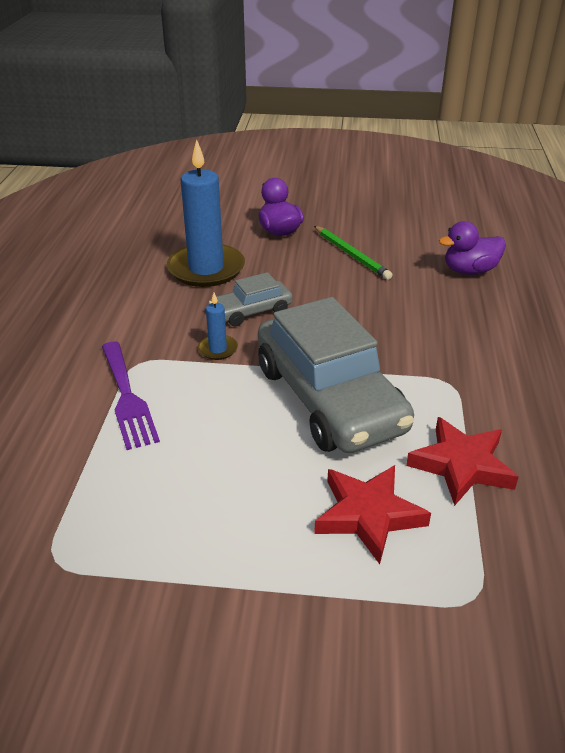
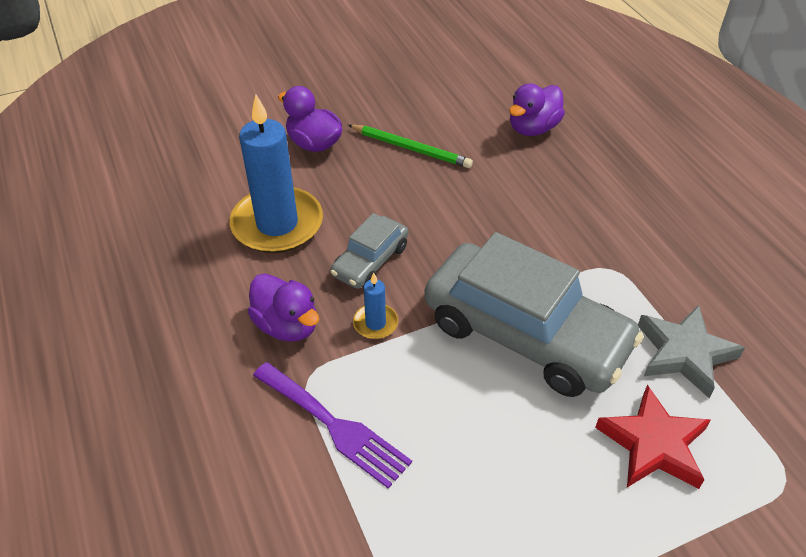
camera: 30 degrees left, 10 degrees up
red star [406,417,519,506] -> grey star [638,305,745,398]
none -> purple duck [248,273,319,342]

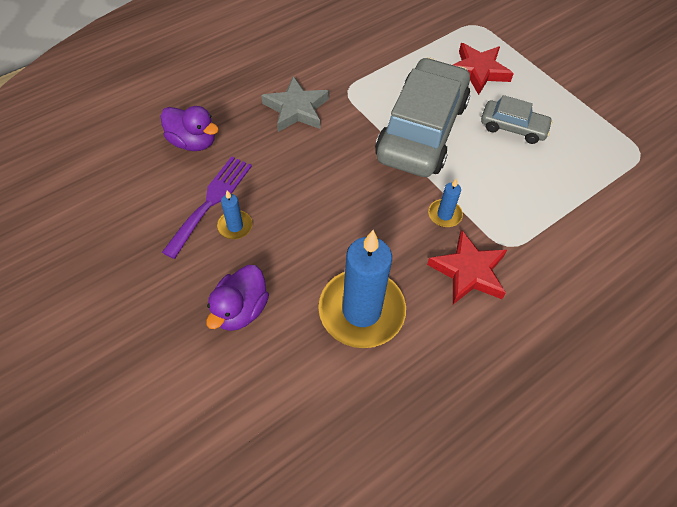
camera: 105 degrees left, 10 degrees up
purple duck [248,273,319,342] -> red star [427,230,507,304]
purple fork [253,362,412,489] -> purple fork moved to [162,156,252,259]
grey car [330,213,408,289] -> grey car moved to [481,95,553,144]
green pencil [348,124,473,168] -> blue candle [217,190,253,239]
grey star [638,305,745,398] -> grey star moved to [261,76,329,132]

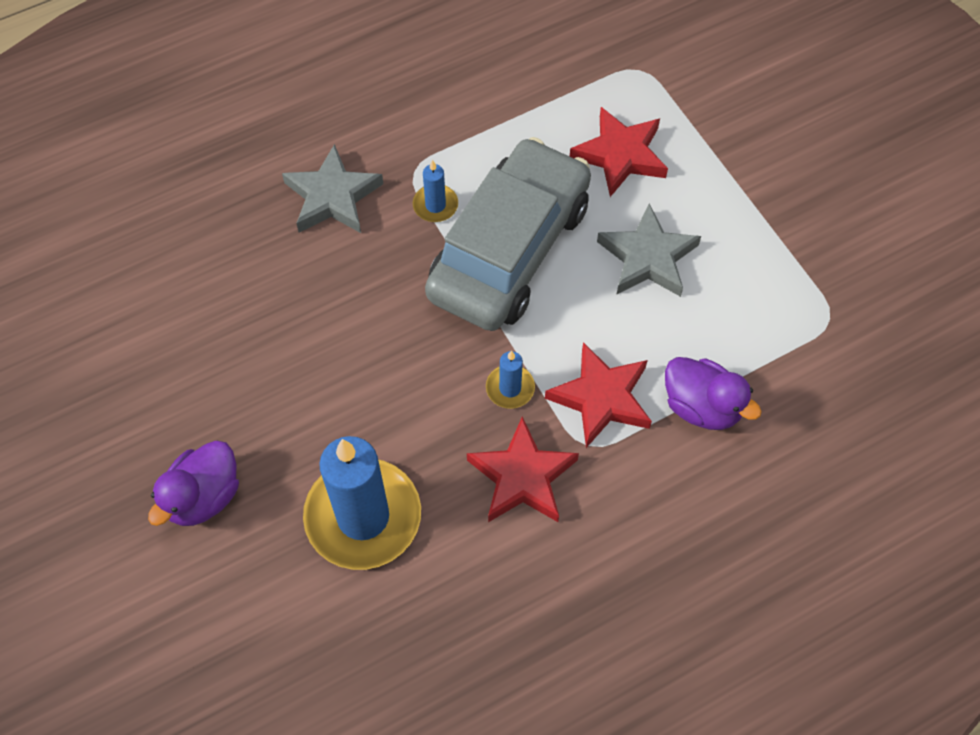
camera: 10 degrees right, 5 degrees up
purple duck [161,106,219,151] -> purple duck moved to [665,357,762,430]
purple fork [162,156,252,259] -> none
blue candle [217,190,253,239] -> blue candle moved to [413,160,458,222]
grey car [481,95,553,144] -> grey star [597,203,701,297]
none -> red star [545,342,652,448]

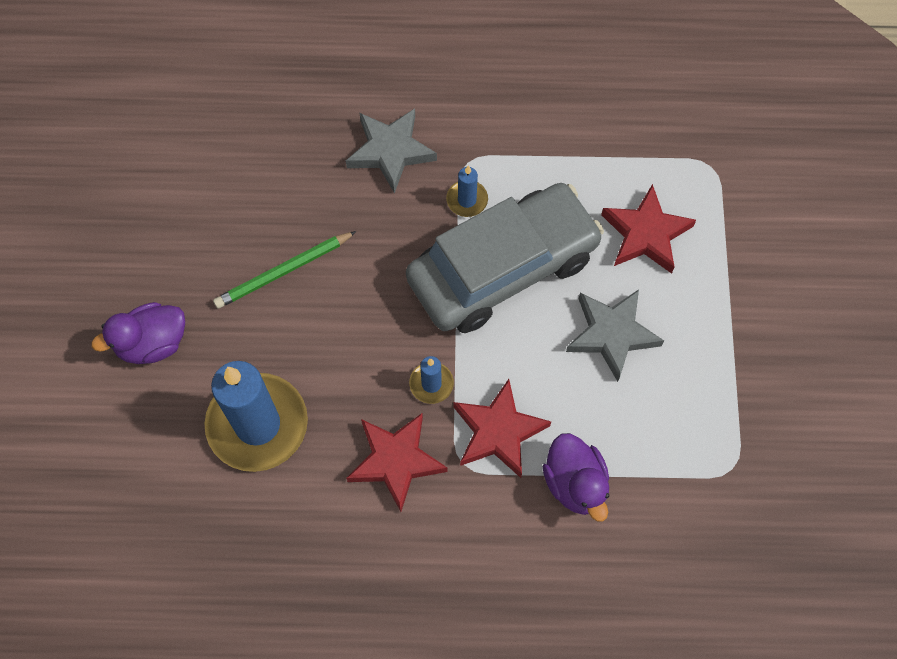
camera: 30 degrees right, 5 degrees up
none -> green pencil [213,231,357,309]

